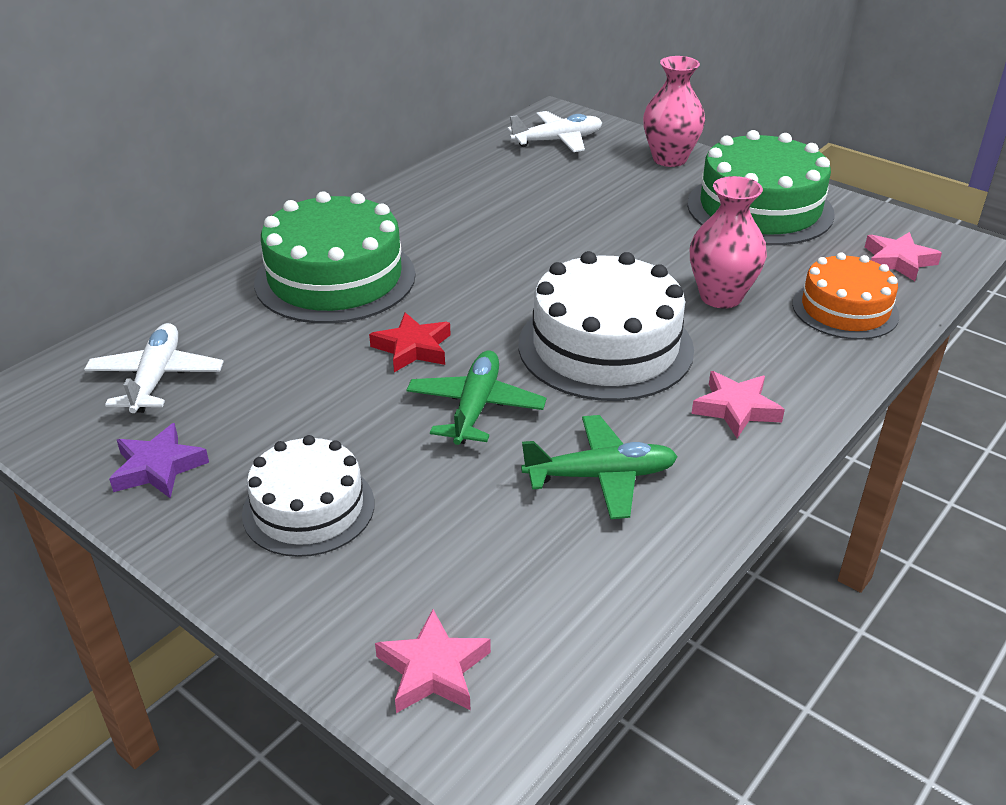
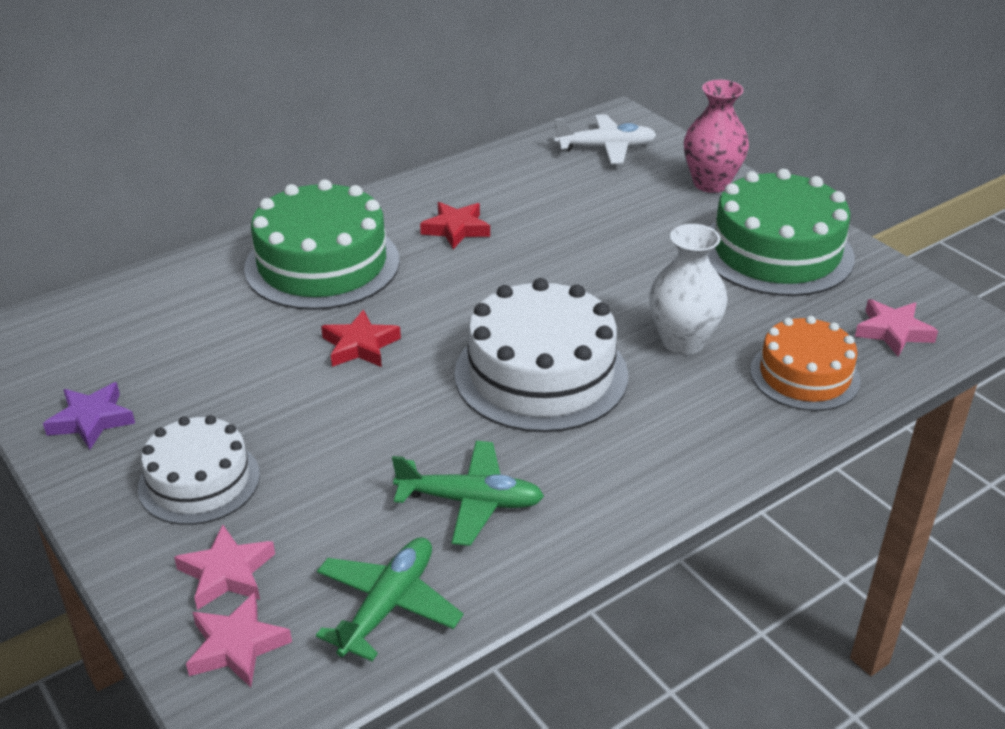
camera: 15 degrees right, 0 degrees up
white plane [84,323,224,413] -> none
green plane [406,350,546,445] -> green plane moved to [316,537,463,661]
pink vase [690,176,767,308] -> white vase [649,224,728,355]
pink star [691,371,785,438] -> pink star moved to [174,524,275,610]
none -> red star [420,202,490,249]

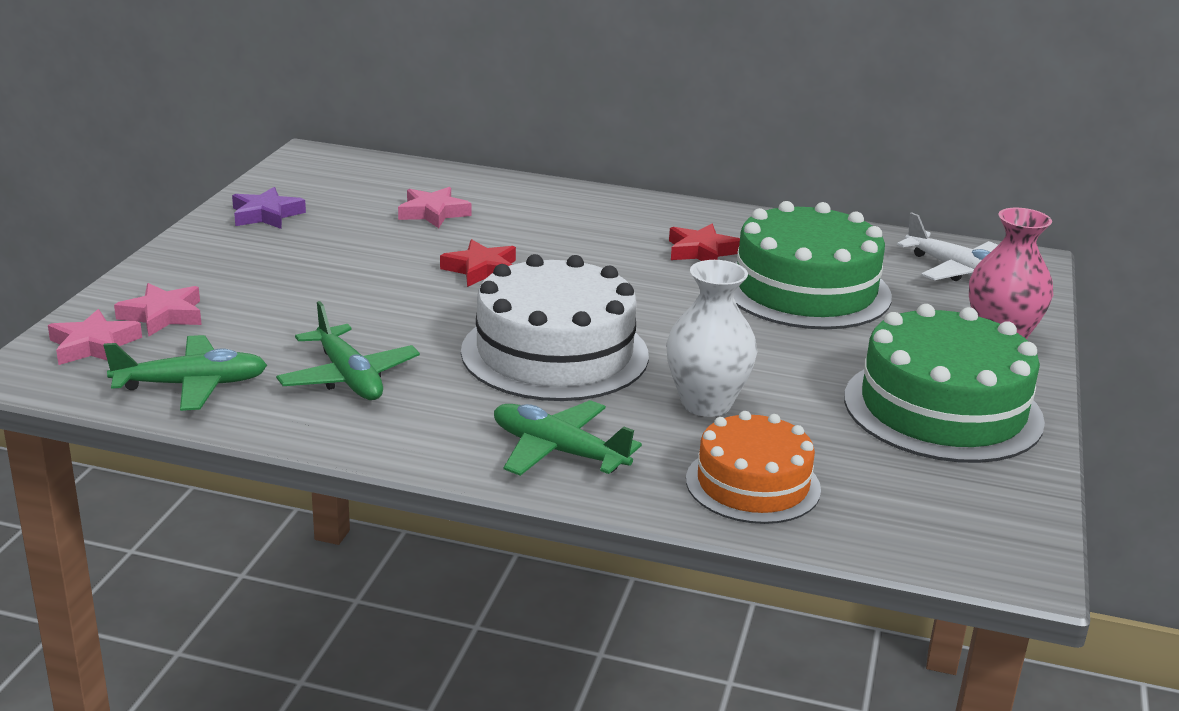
camera: 50 degrees right, 10 degrees down
white cake [138,415,260,525] -> none
green cake [244,179,400,310] -> green cake moved to [734,201,892,329]
pink star [855,299,938,357] -> pink star moved to [398,187,471,228]
none -> green plane [494,400,642,476]

